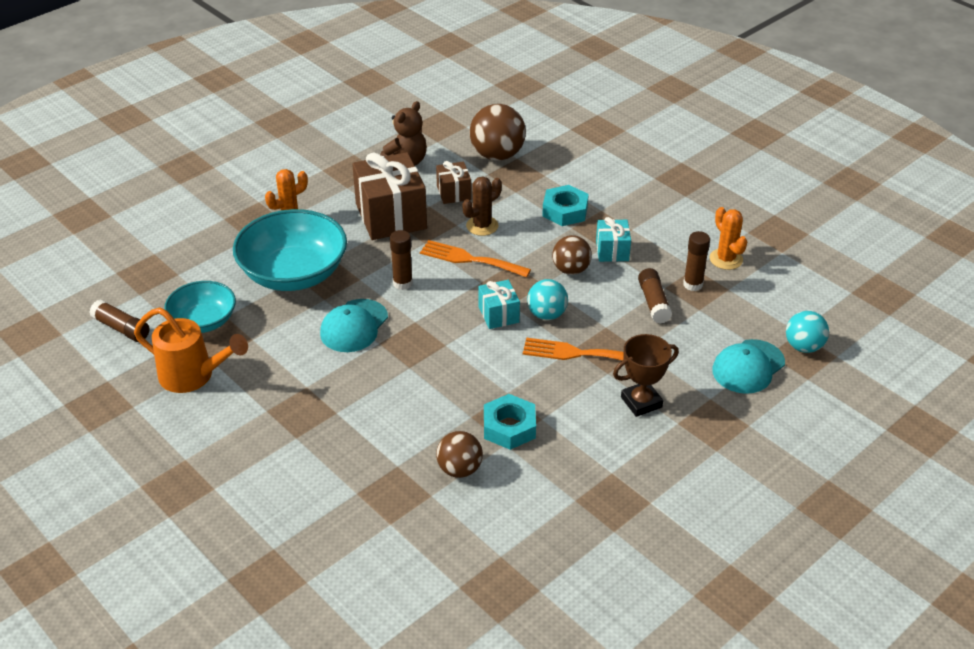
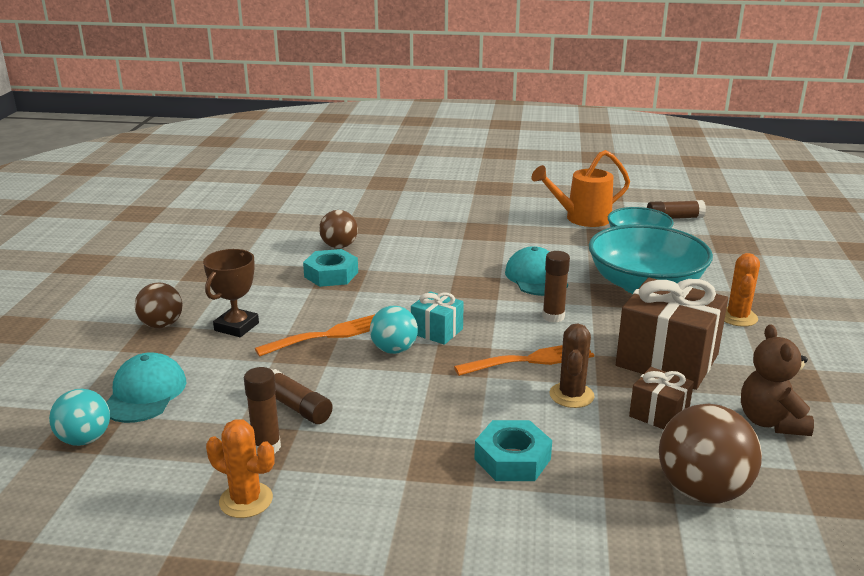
camera: 140 degrees right, 15 degrees down
brown ball [552,235,592,275] -> brown ball moved to [135,283,182,328]
turquoise gift [596,217,631,262] -> none

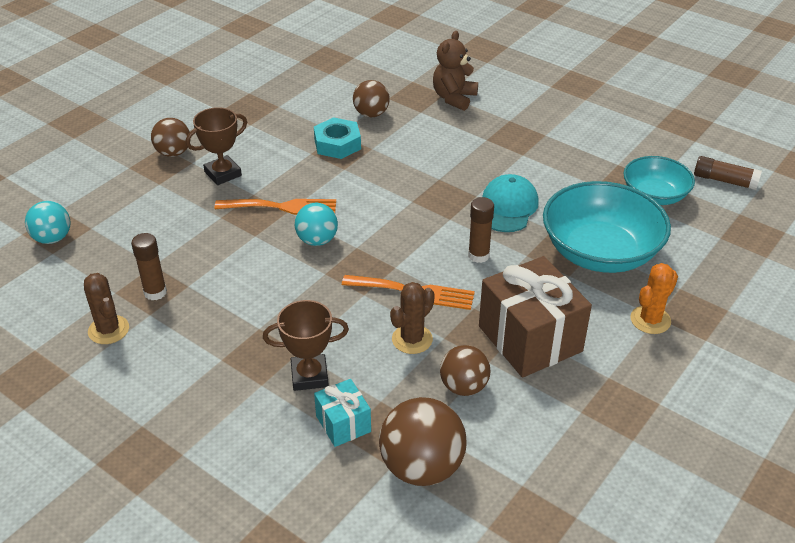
camera: 30 degrees right, 15 degrees up
turquoise cap [106,352,187,423] -> none
orange cactus [206,419,274,518] -> brown cactus [84,273,129,344]
brown glue stick [271,369,333,424] -> none
turquoise gift [411,291,464,345] -> turquoise gift moved to [314,379,371,447]
turquoise nut [474,420,552,481] -> brown trophy [263,300,349,391]
orange watering can [531,150,630,227] -> none
brown gift [629,367,694,429] -> brown ball [440,345,490,396]
brown teddy bear [741,324,814,436] -> brown teddy bear moved to [433,31,478,111]

